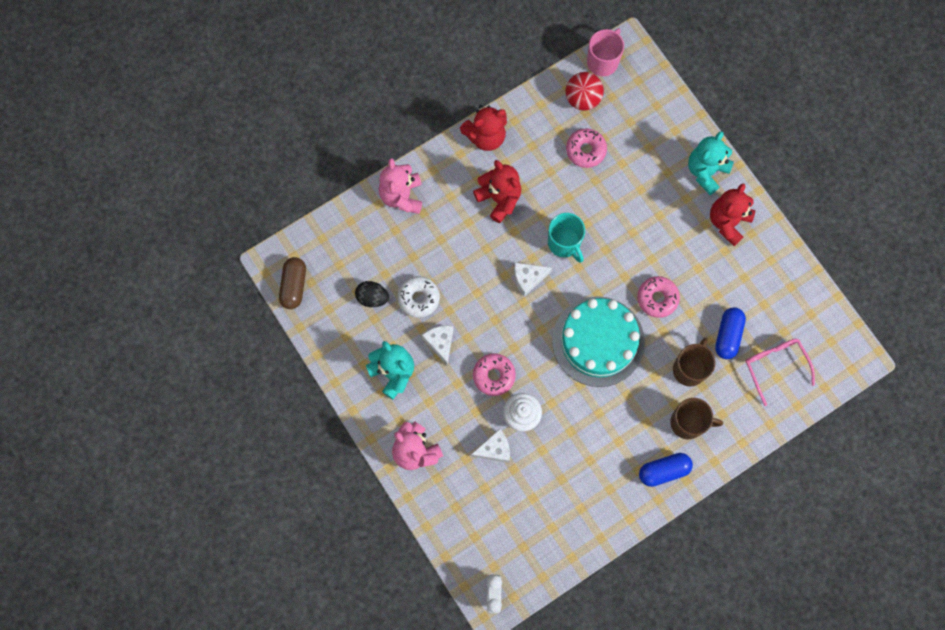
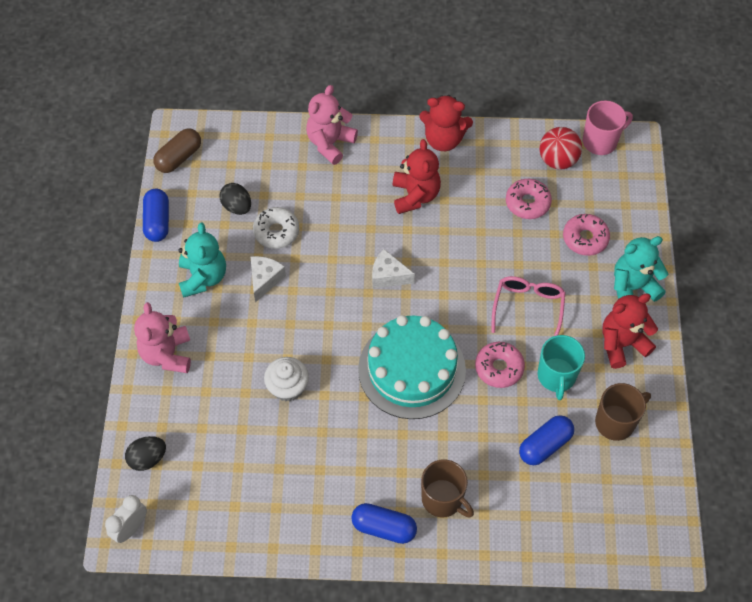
camera: 35 degrees right, 15 degrees down
white cheese [471,429,510,463] -> none
pink donut [473,353,516,396] -> pink donut moved to [563,214,610,256]
turquoise mug [548,213,585,263] -> turquoise mug moved to [538,335,585,400]
brown mug [673,337,715,387] -> brown mug moved to [595,383,651,441]
pink glasses [745,339,815,406] -> pink glasses moved to [492,276,566,336]
none -> black egg [125,436,166,471]
none -> blue capsule [143,189,169,242]

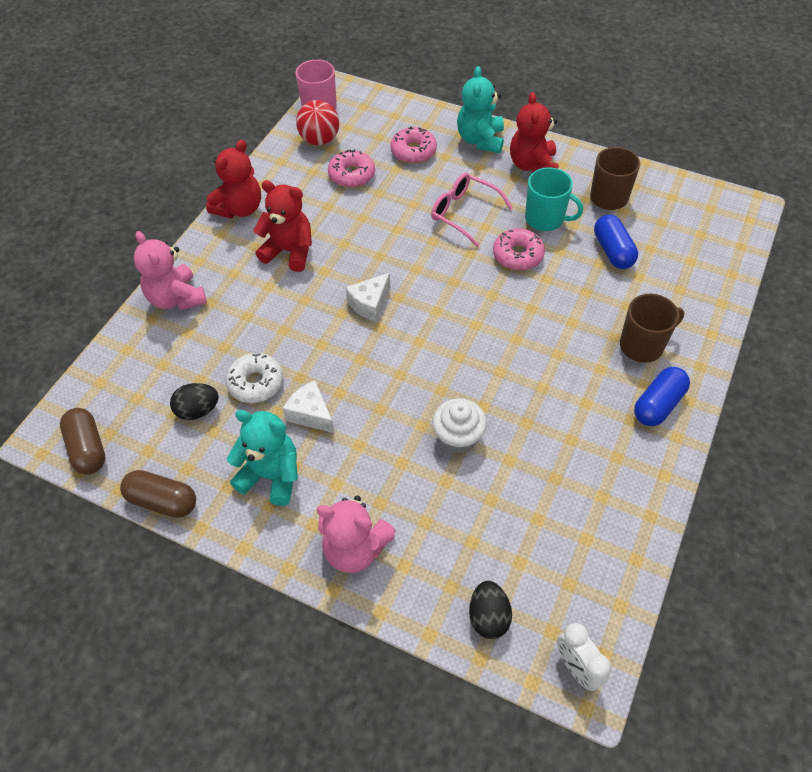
camera: 65 degrees left, 5 degrees down
blue capsule [143,189,169,242] -> brown capsule [120,470,196,518]
turquoise cake [358,315,466,419] -> none

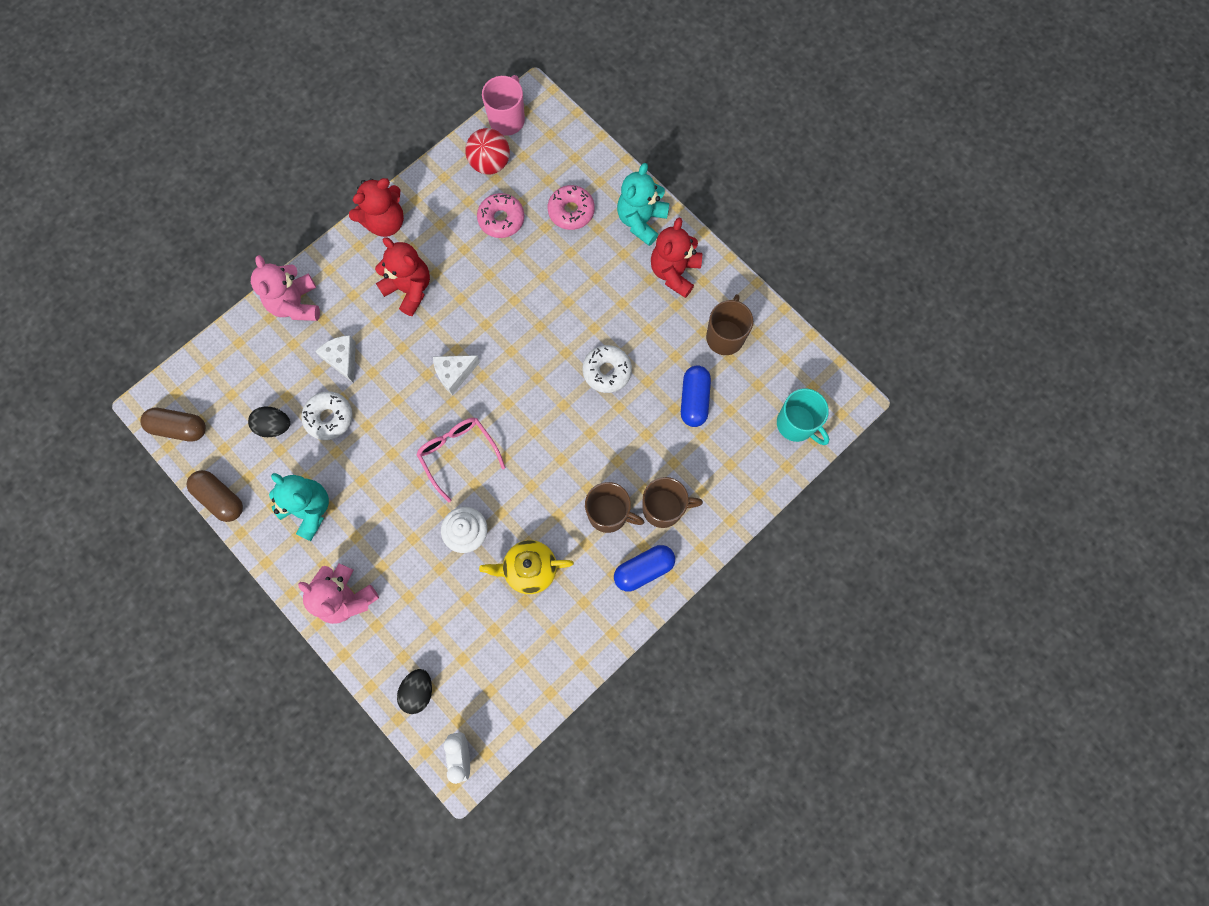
camera: 20 degrees right, 20 degrees up
brown capsule [60,408,105,475] -> brown capsule turned 75 degrees counterclockwise [140,408,206,442]
white cheese [283,380,335,433] -> white cheese moved to [315,335,356,383]
pink glasses [431,173,513,247] -> pink glasses moved to [416,418,506,503]
pink donut [493,228,545,271] -> white donut [583,345,632,393]
turquoise mug [525,167,583,231] -> turquoise mug moved to [777,388,829,445]
none -> yellow teapot [479,540,574,594]
none -> brown mug [585,482,644,533]

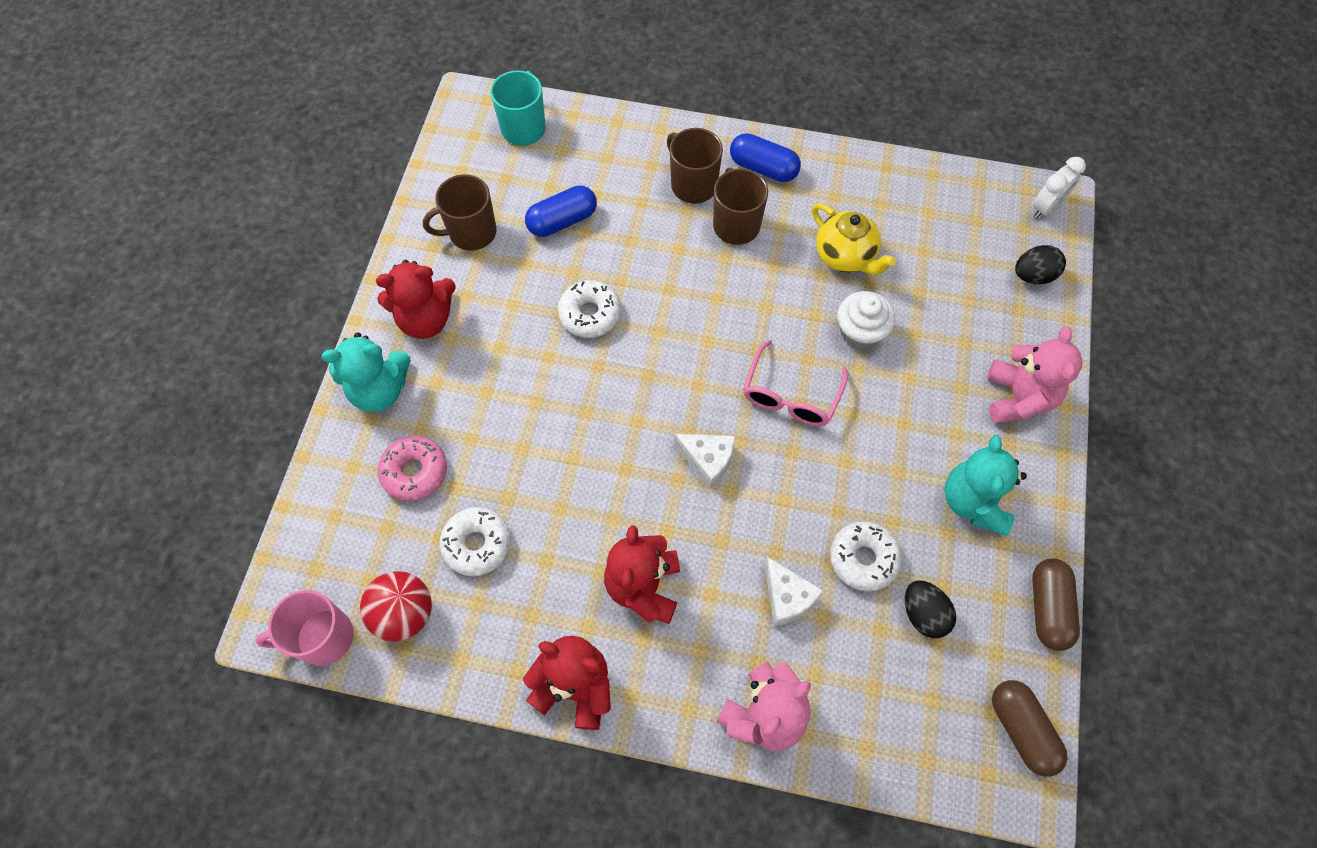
camera: 125 degrees left, 10 degrees down
white cheese [315,335,356,383] -> white cheese turned 60 degrees counterclockwise [764,557,823,626]
pink donut [477,193,524,238] -> white donut [440,507,511,576]

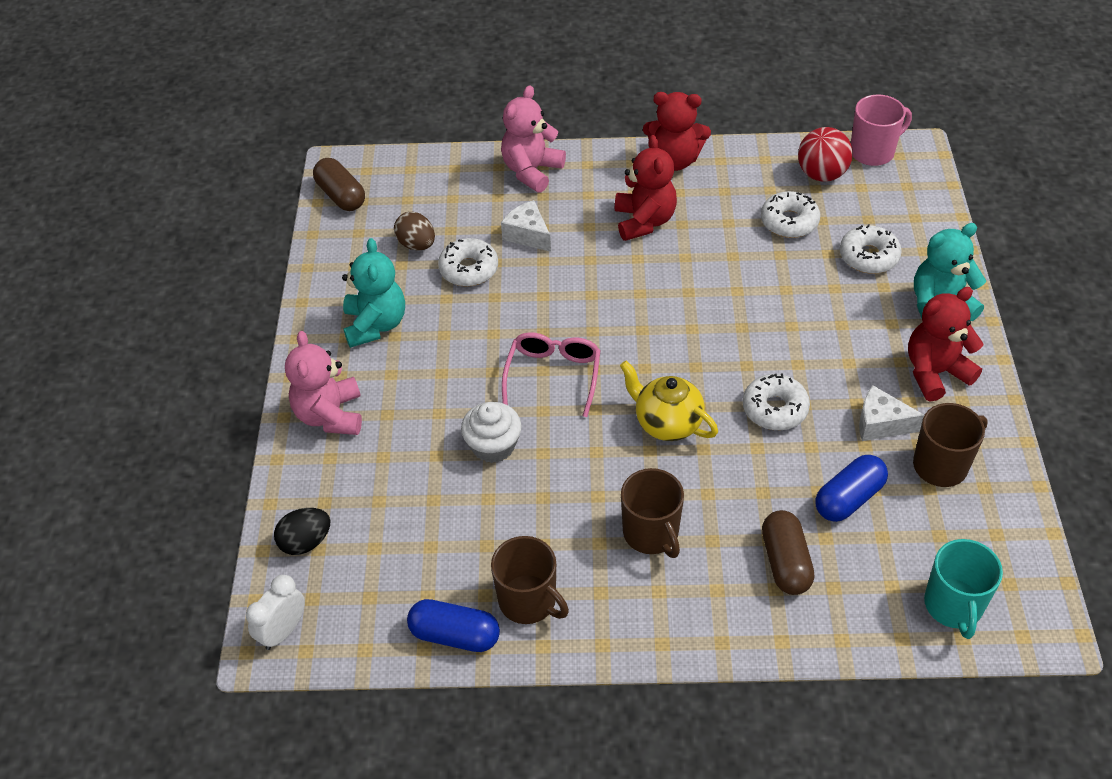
camera: 170 degrees right, 15 degrees down
pink donut [378,436,447,501] -> white donut [840,224,902,274]
brown mug [667,128,723,204] -> brown mug moved to [491,536,569,624]
white cheese [674,434,735,489] -> white cheese moved to [859,385,924,441]
blue capsule [730,133,801,182] -> blue capsule moved to [407,599,500,652]
yellow teapot [812,203,896,275] -> yellow teapot moved to [620,361,718,441]
black egg [905,581,956,638] -> brown egg [394,212,435,251]
brown capsule [1032,558,1080,651] -> brown capsule moved to [762,510,815,595]

